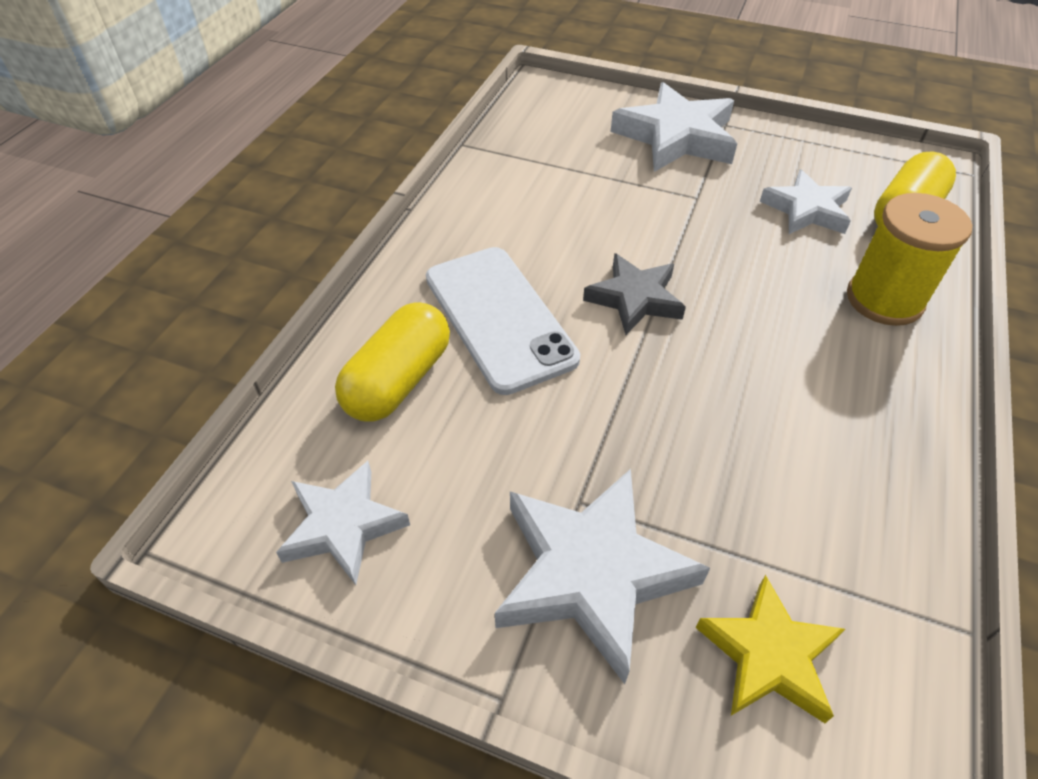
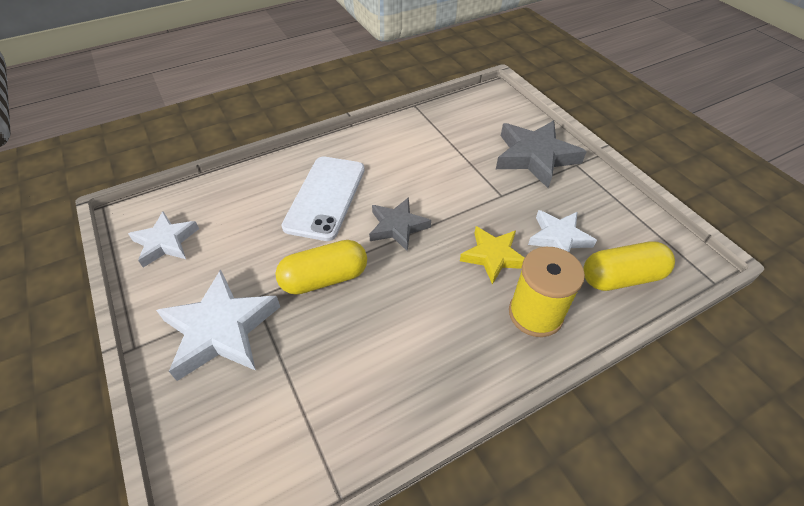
camera: 40 degrees right, 0 degrees up
yellow capsule [335,302,450,422] -> yellow capsule moved to [275,240,367,295]
white star [610,82,737,172] -> grey star [496,120,587,188]
yellow star [695,575,845,723] -> yellow star moved to [460,226,524,285]

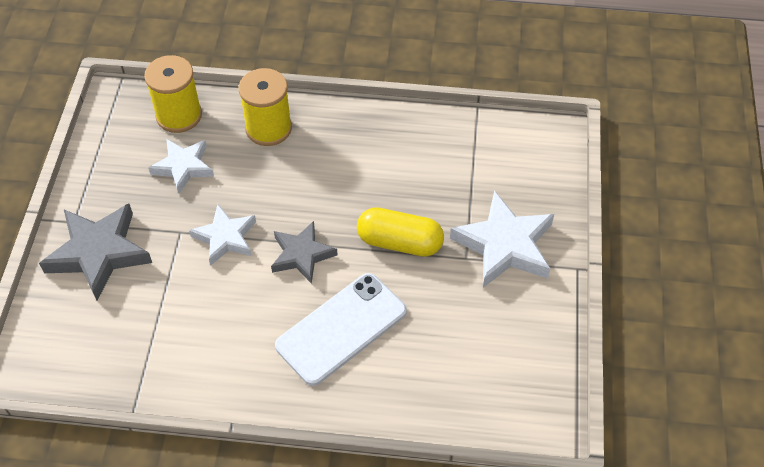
camera: 145 degrees left, 5 degrees up
white star [128,212,199,267] -> white star moved to [189,204,256,266]
yellow star [460,226,524,285] -> none
yellow capsule [583,241,675,291] -> yellow spool [144,55,202,133]

